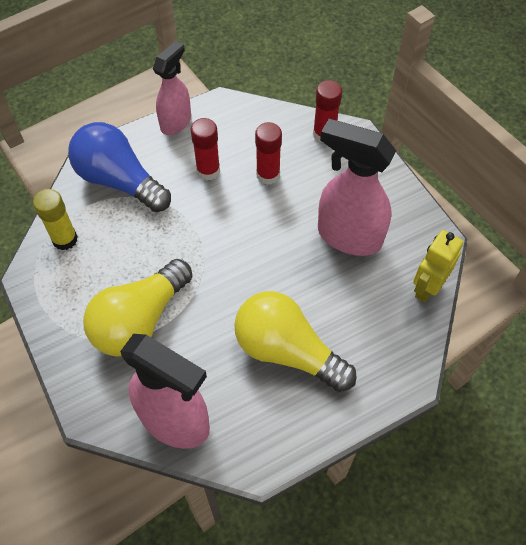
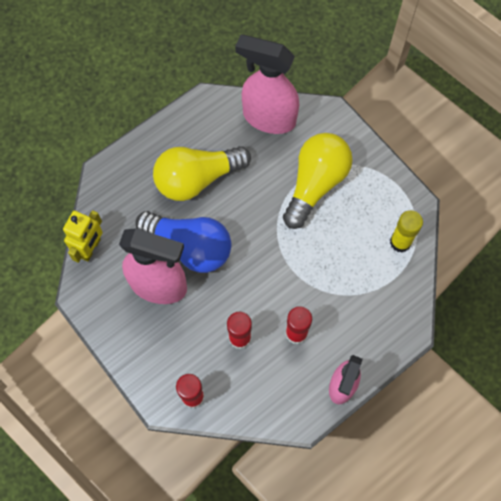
camera: 170 degrees right, 10 degrees up
blue light bulb [68,122,171,212] -> blue light bulb moved to [136,211,232,273]
yellow light bulb [234,291,357,392] -> yellow light bulb turned 135 degrees clockwise [153,146,251,201]

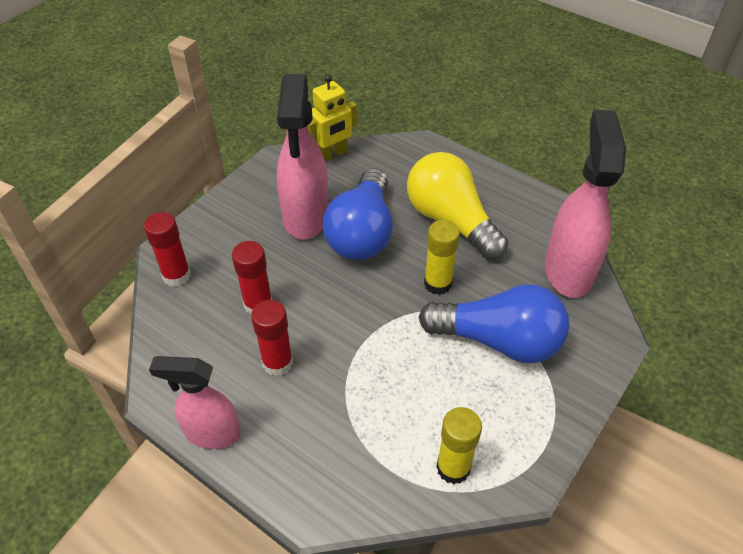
camera: 75 degrees right, 20 degrees down
yellow robot [63,210,103,263] -> yellow robot turned 45 degrees counterclockwise [307,74,357,162]
yellow light bulb [283,133,353,229] -> blue light bulb [419,284,569,363]
none -> yellow glue stick [424,220,460,295]

